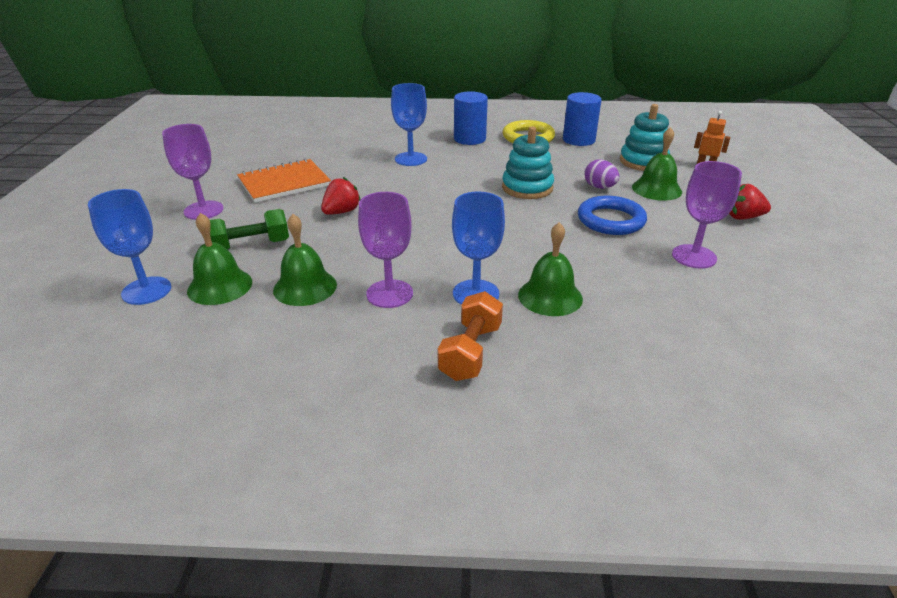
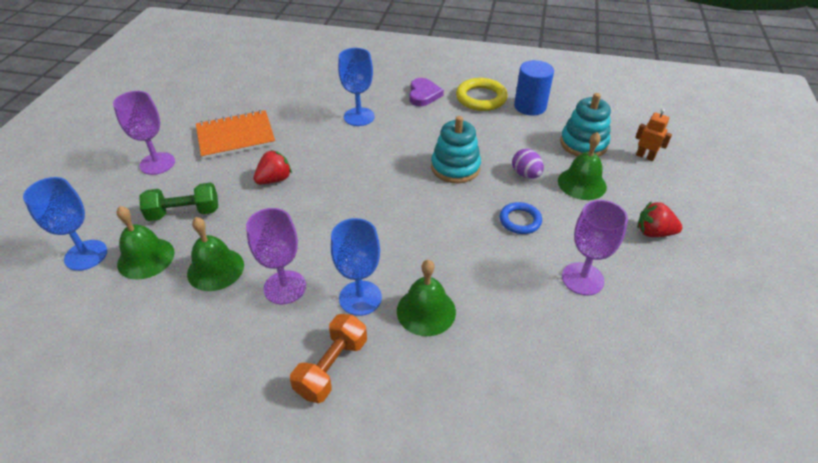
camera: 10 degrees right, 10 degrees up
blue cylinder [454,91,488,145] -> purple heart [409,78,444,106]
blue ring [578,196,647,235] -> blue ring [499,202,542,234], size x0.65

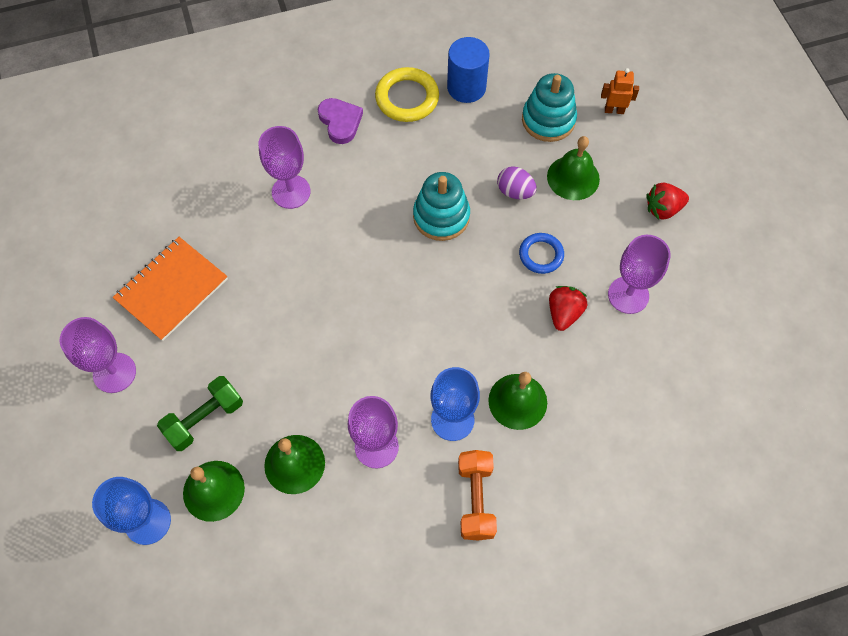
camera: 30 degrees left, 20 degrees up
red strawberry [253,150,292,184] -> red strawberry moved to [549,286,587,331]
blue goblet [338,48,375,126] -> purple goblet [259,126,311,209]

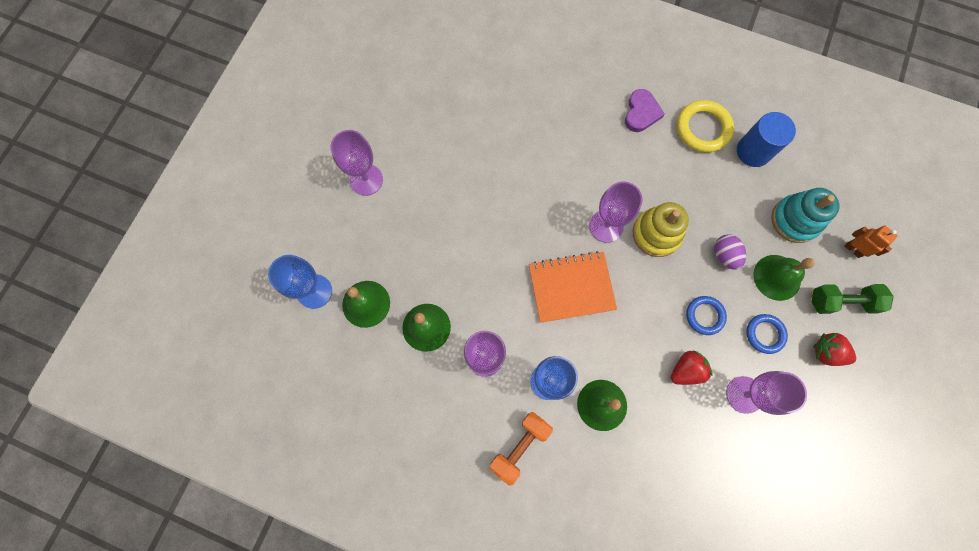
camera: 40 degrees right, 10 degrees up
orange notebook [113,237,228,341] -> orange notebook moved to [529,251,617,323]
green dumbbell [157,376,243,451] -> green dumbbell moved to [812,284,894,314]
purple goblet [259,126,311,209] -> purple goblet moved to [590,181,643,243]
turquoise stacking toy [413,172,470,241] -> yellow stacking toy [633,202,689,257]
none -> blue ring [746,314,788,354]

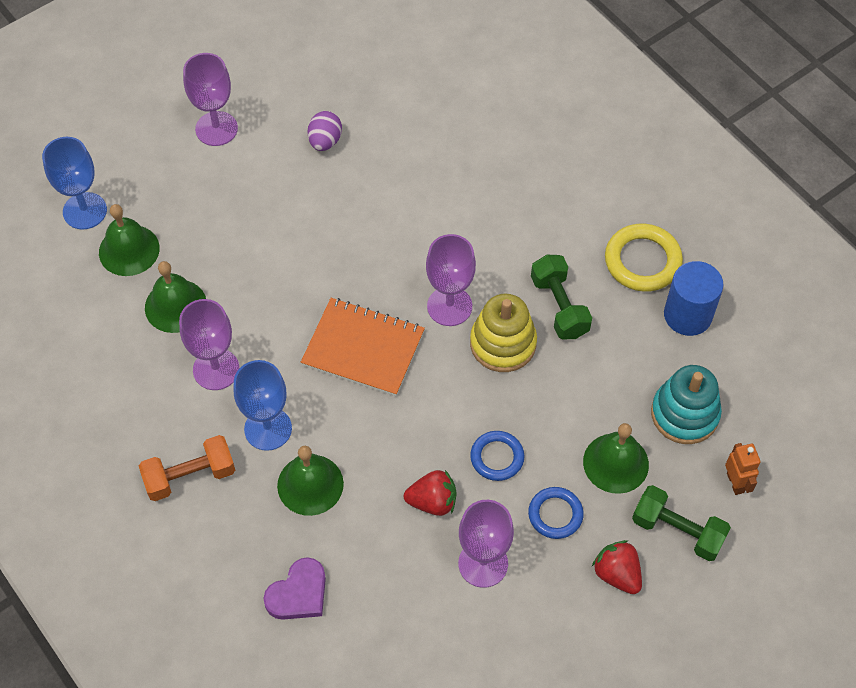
camera: 30 degrees right, 15 degrees down
purple heart [625,89,665,132] -> purple heart moved to [263,557,326,620]
purple egg [714,235,746,270] -> purple egg moved to [307,111,342,151]
none -> green dumbbell [531,255,592,339]

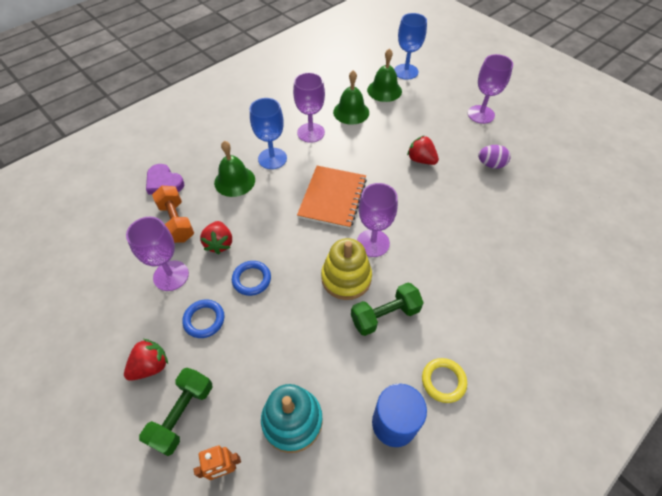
camera: 85 degrees right, 5 degrees down
orange dumbbell [139,435,235,501] -> orange dumbbell moved to [152,186,194,243]
green bell [583,423,649,494] -> none
yellow ring [605,223,683,292] -> yellow ring [422,358,467,403], size x0.65
none -> red strawberry [407,135,439,165]

